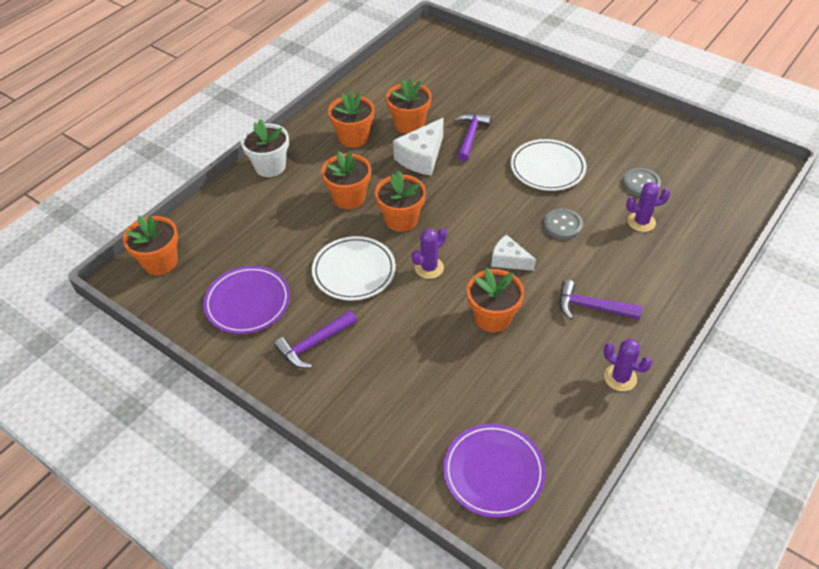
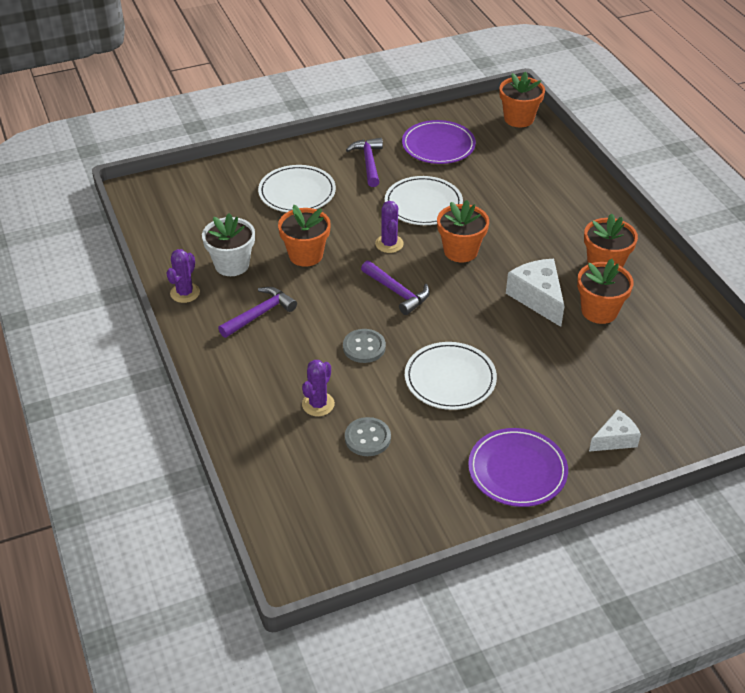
camera: 120 degrees right, 5 degrees down
white flower pot [241,119,289,177] -> white flower pot moved to [202,213,255,276]
orange flower pot [321,151,371,209] -> none
purple plate [443,424,546,518] -> purple plate moved to [468,428,568,507]
purple hammer [454,113,491,162] -> purple hammer moved to [361,260,430,315]
white cheese [491,235,536,271] -> white cheese moved to [589,410,641,452]
purple cactus [604,339,652,391] -> purple cactus turned 45 degrees counterclockwise [166,249,200,303]
none -> white plate [258,165,336,212]

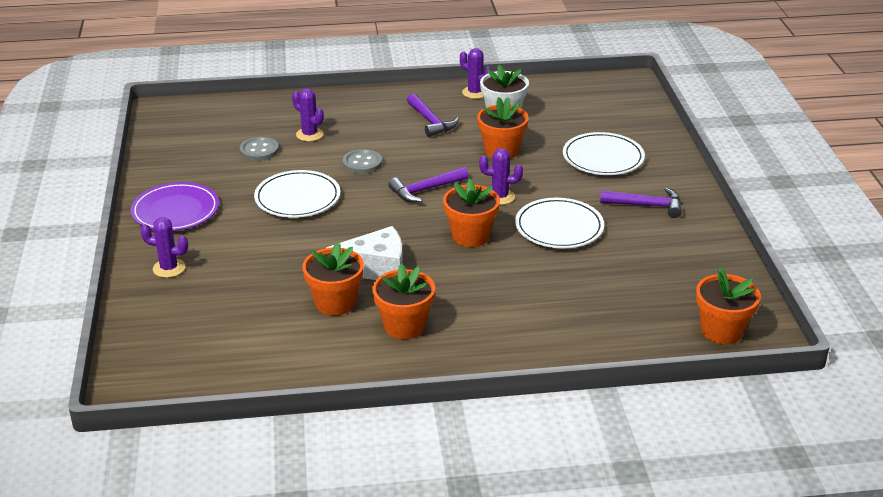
camera: 105 degrees right, 10 degrees down
purple plate [402,120,476,164] -> none
white cheese [589,410,641,452] -> purple cactus [140,217,188,278]

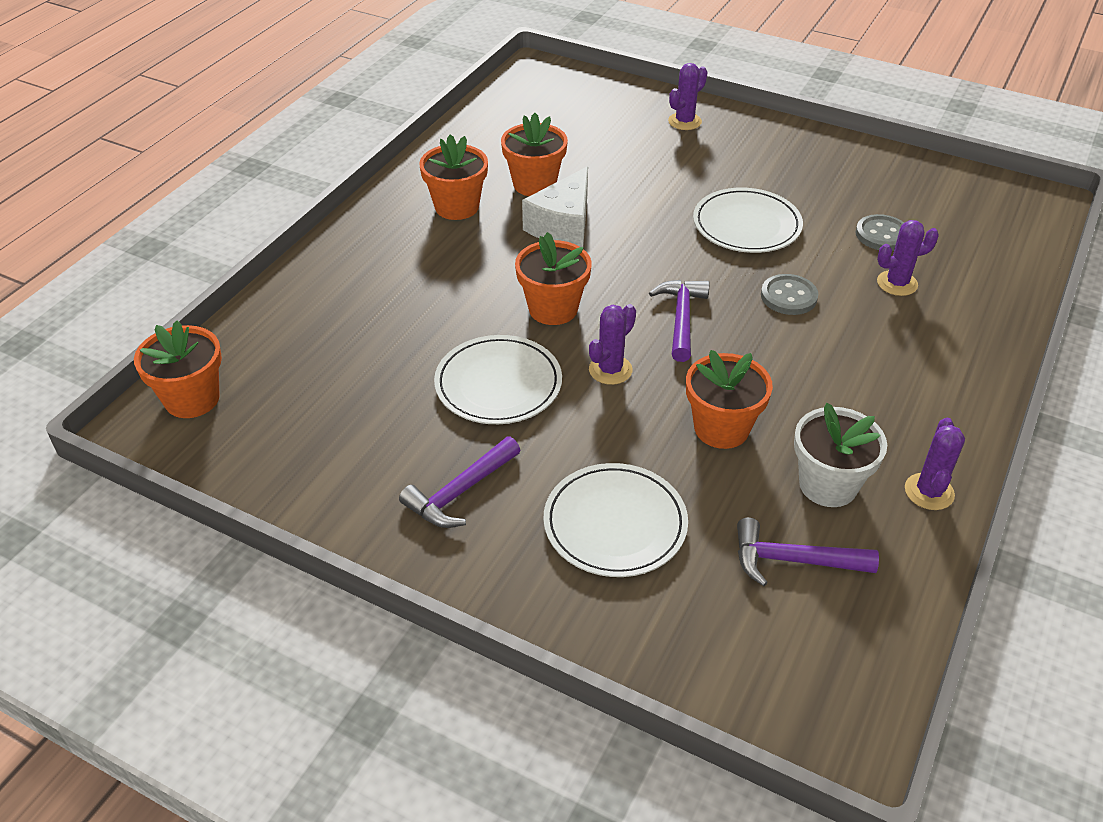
camera: 125 degrees right, 10 degrees up
purple plate [131,182,219,231] -> none
purple hammer [407,93,459,137] -> purple hammer moved to [737,518,879,586]
purple cactus [460,48,492,99] -> purple cactus turned 60 degrees counterclockwise [905,418,965,510]

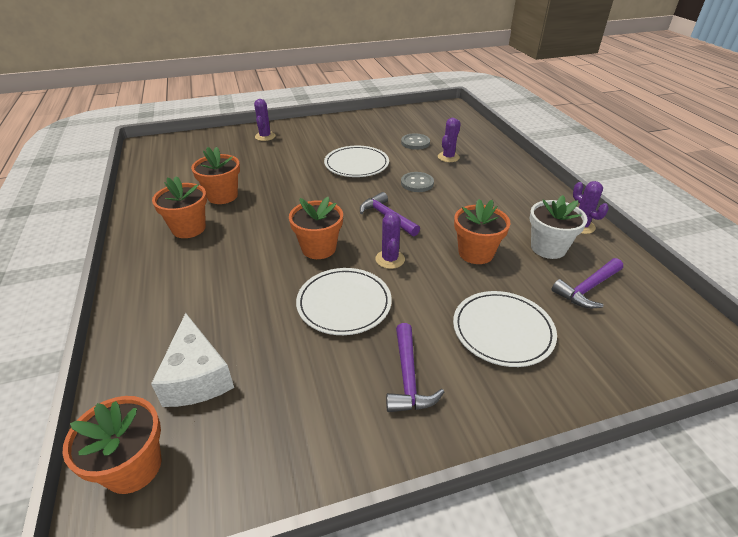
camera: 45 degrees left, 5 degrees down
white cheese [522,167,588,247] -> white cheese moved to [151,313,234,407]

